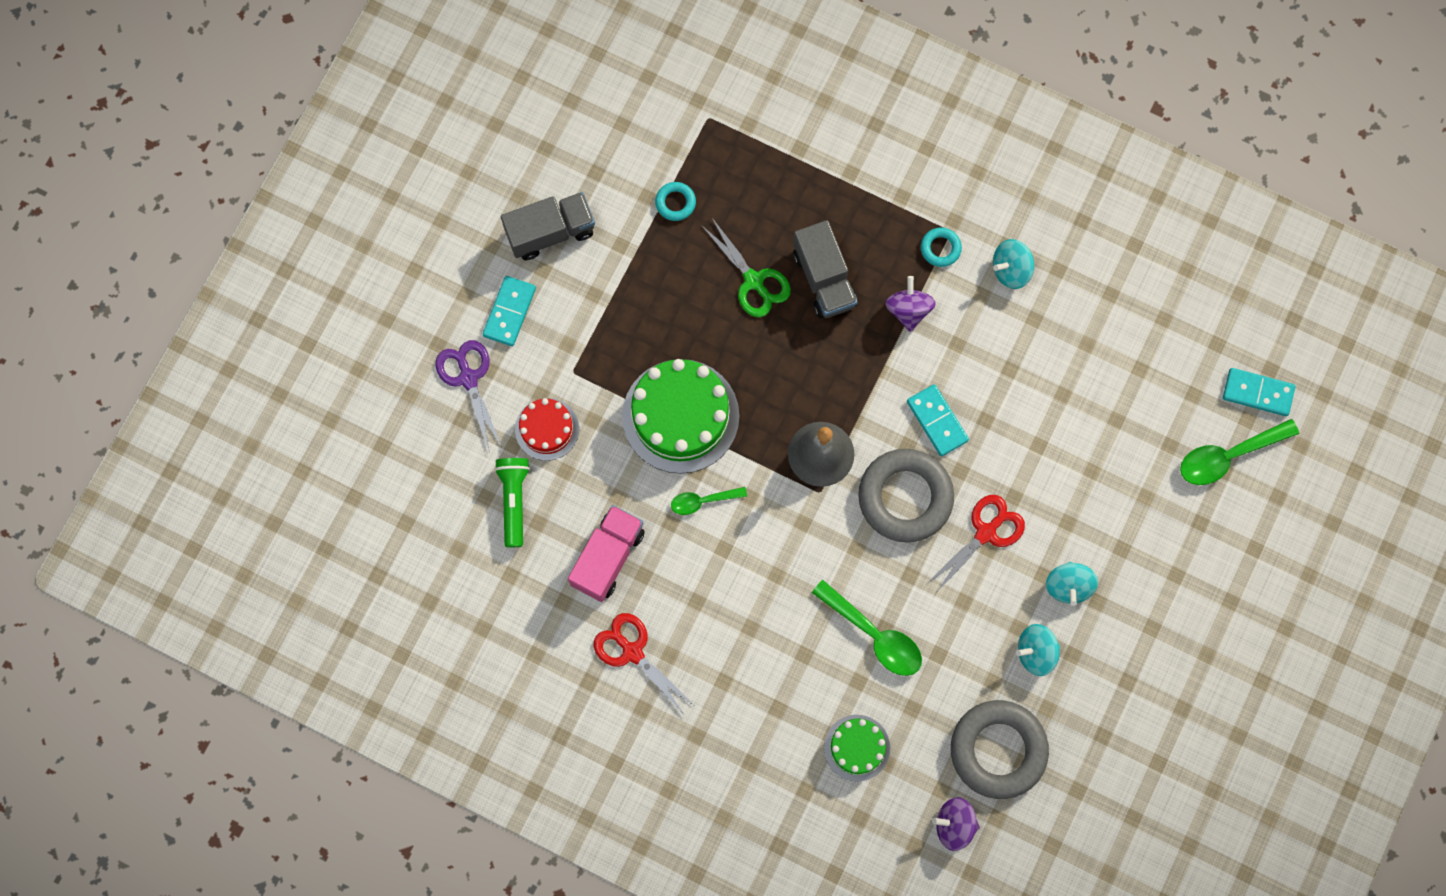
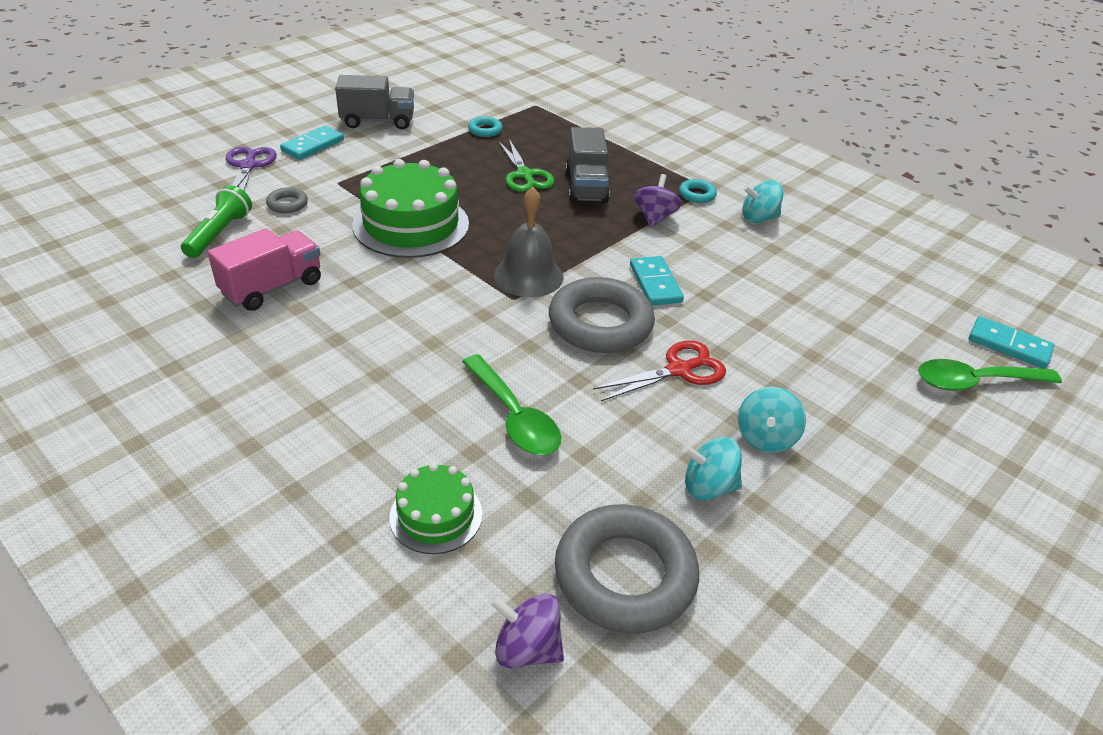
camera: 15 degrees right, 35 degrees down
red cake [515,398,579,461] -> grey ring [266,187,308,213]
red scissors [594,613,693,714] -> none
green spoon [671,487,747,515] -> none

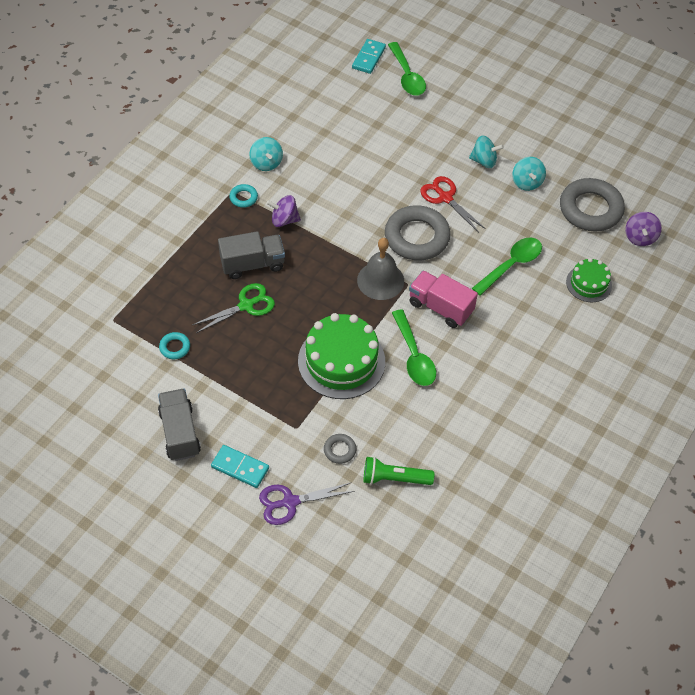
camera: 100 degrees left, 15 degrees up
pink truck [207,228,321,311] -> pink truck moved to [409,271,478,328]
turquoise domino [630,256,684,306] -> none
none -> green spoon [392,309,436,386]

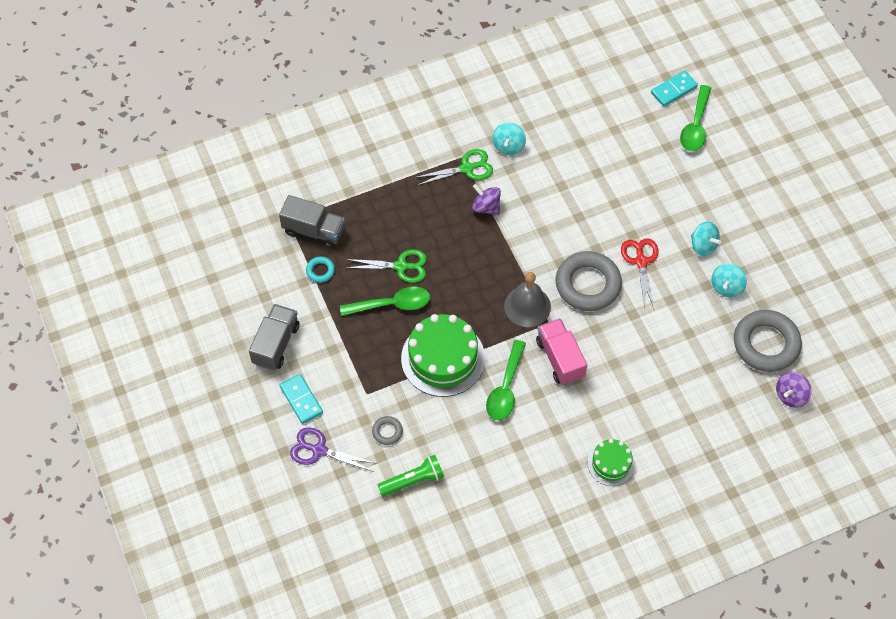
camera: 35 degrees right, 5 degrees up
grey truck [218,231,285,279] -> grey truck moved to [279,195,345,249]
turquoise ring [229,184,258,208] -> green scissors [414,149,493,185]
green flashlight [363,457,434,485] -> green flashlight turned 120 degrees clockwise [378,455,444,496]
green spoon [472,237,542,296] -> green spoon moved to [340,286,430,316]
green cake [566,258,612,302] -> green cake moved to [588,439,635,486]

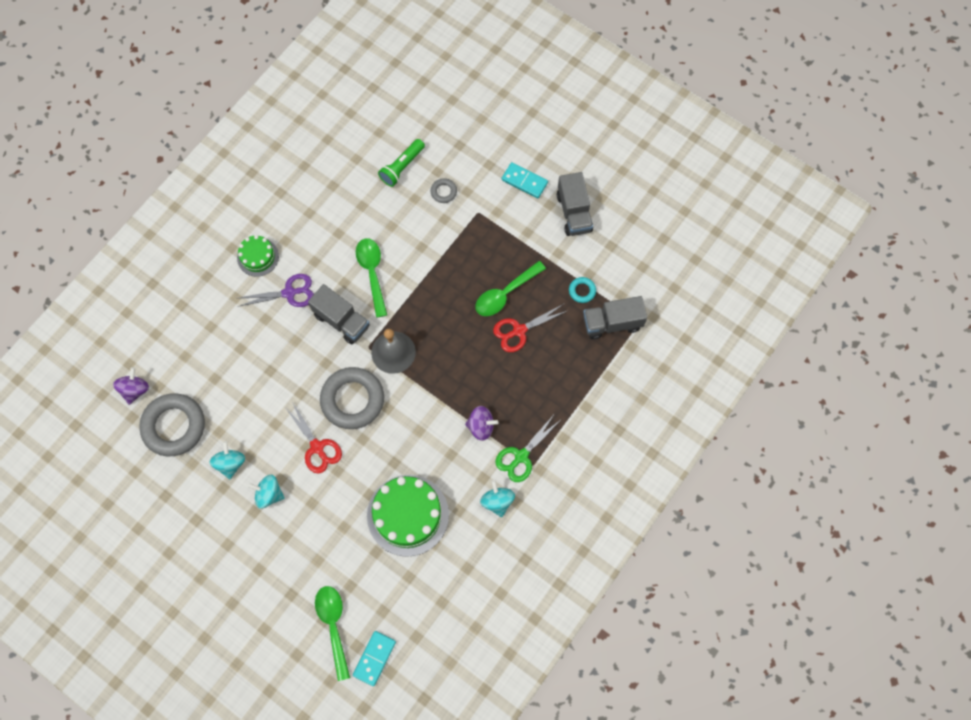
camera: 150 degrees right, 10 degrees up
purple scissors [290,427,377,472] -> purple scissors moved to [237,274,314,307]
green scissors [346,249,427,283] -> red scissors [493,304,567,352]
green cake [401,314,485,397] -> green cake moved to [367,475,449,557]
pink truck [536,318,587,385] -> grey truck [308,284,370,344]

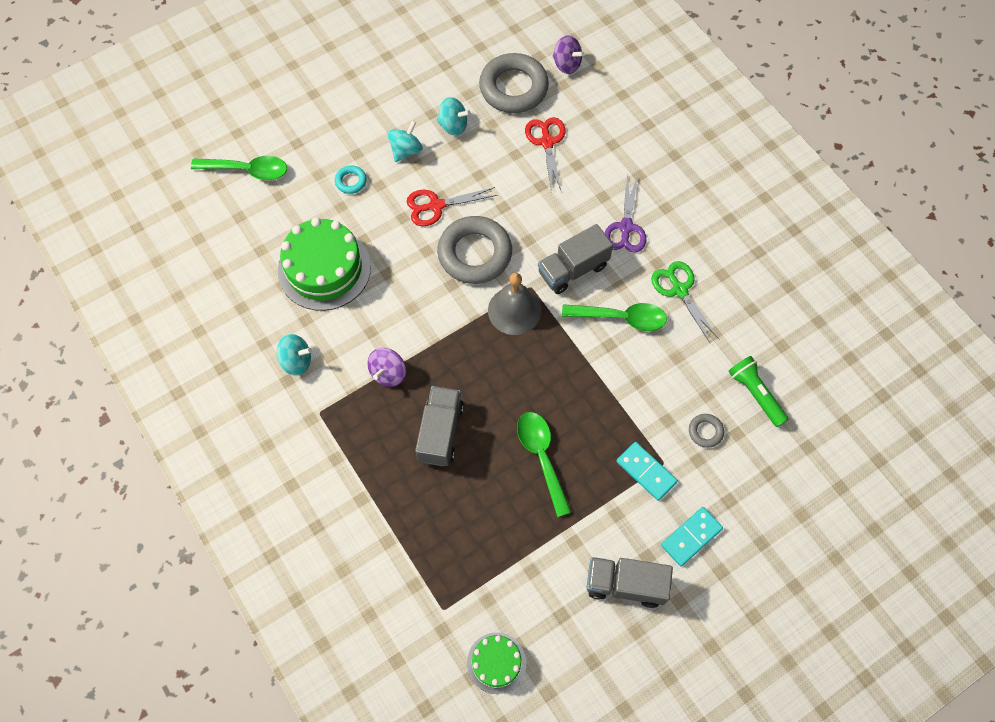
camera: 110 degrees right, 5 degrees down
green cake [237,235,279,277] -> green cake moved to [467,632,526,694]
turquoise domino [353,631,396,686] -> turquoise domino moved to [616,442,678,501]
red scissors [493,304,567,352] -> red scissors moved to [525,117,566,193]
green scissors [495,416,560,482] -> green scissors moved to [651,261,719,343]
turquoise ring [569,277,596,303] -> turquoise ring moved to [335,165,367,194]
grey truck [583,296,647,339] -> grey truck moved to [415,386,464,466]

